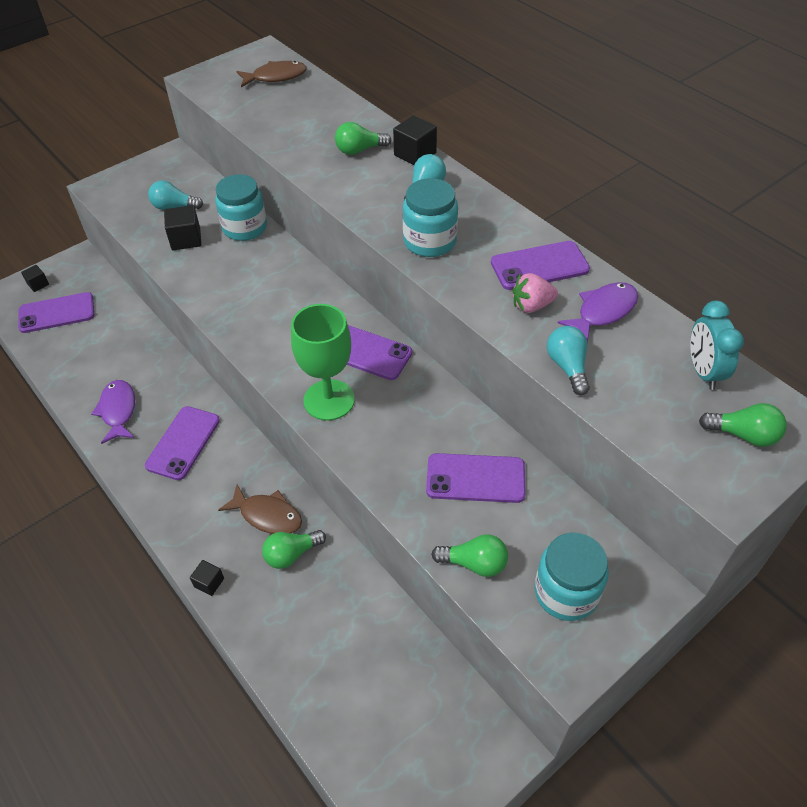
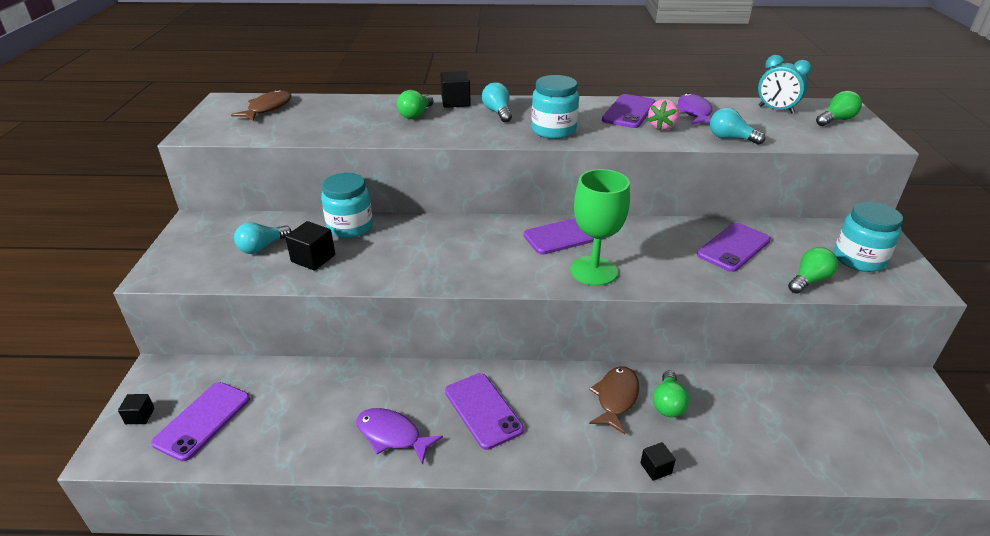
camera: 50 degrees left, 15 degrees down
brown fish [218,485,302,534] -> brown fish turned 45 degrees counterclockwise [589,366,639,434]

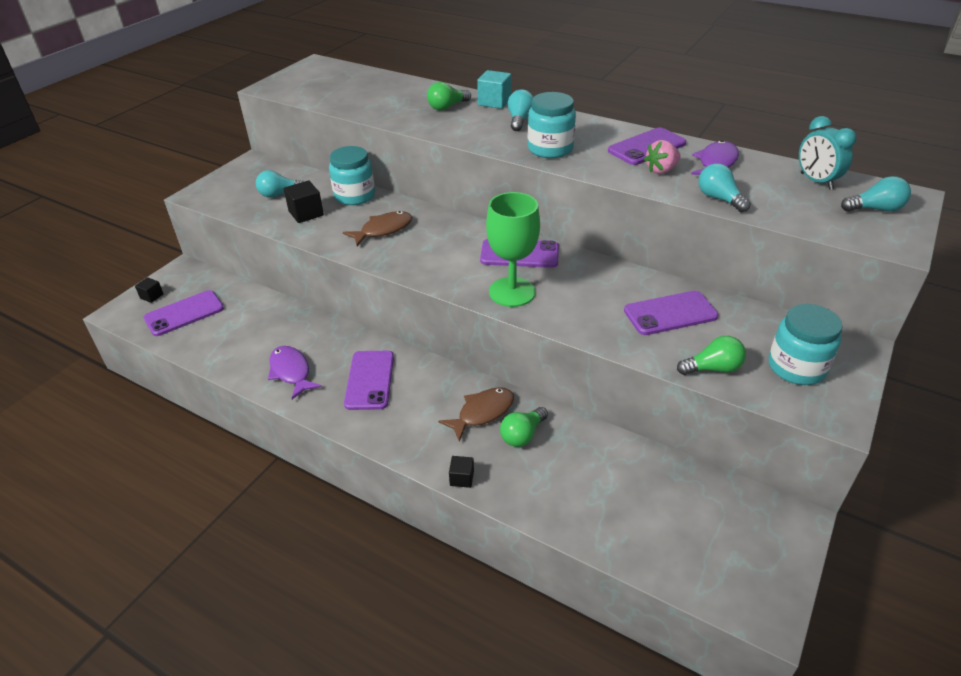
camera: 30 degrees right, 5 degrees up
brown fish [231,90,292,121] -> brown fish moved to [343,211,412,246]
black cube [441,71,471,108] -> turquoise cube [477,70,511,109]
green light bulb [816,91,862,126] -> turquoise light bulb [841,176,911,212]

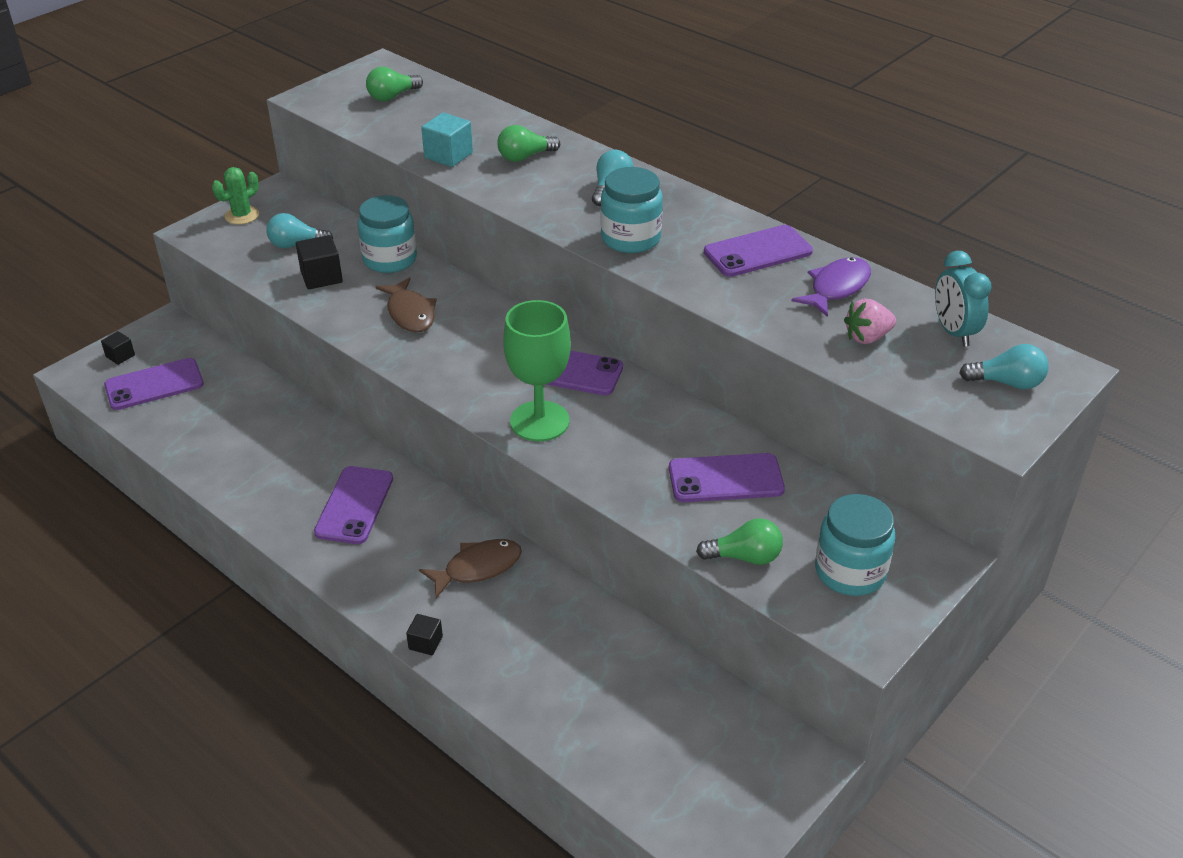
camera: 10 degrees right, 0 degrees up
purple fish [268,346,322,399] -> none
brown fish [343,211,412,246] -> brown fish turned 90 degrees clockwise [376,277,437,332]
turquoise cube [477,70,511,109] -> turquoise cube moved to [421,112,473,167]
green light bulb [500,407,548,447] -> green light bulb moved to [366,67,423,101]
pink strawberry [644,140,681,174] -> pink strawberry moved to [844,299,896,344]
turquoise light bulb [699,163,751,213] -> none
none -> green cactus [212,167,259,224]

